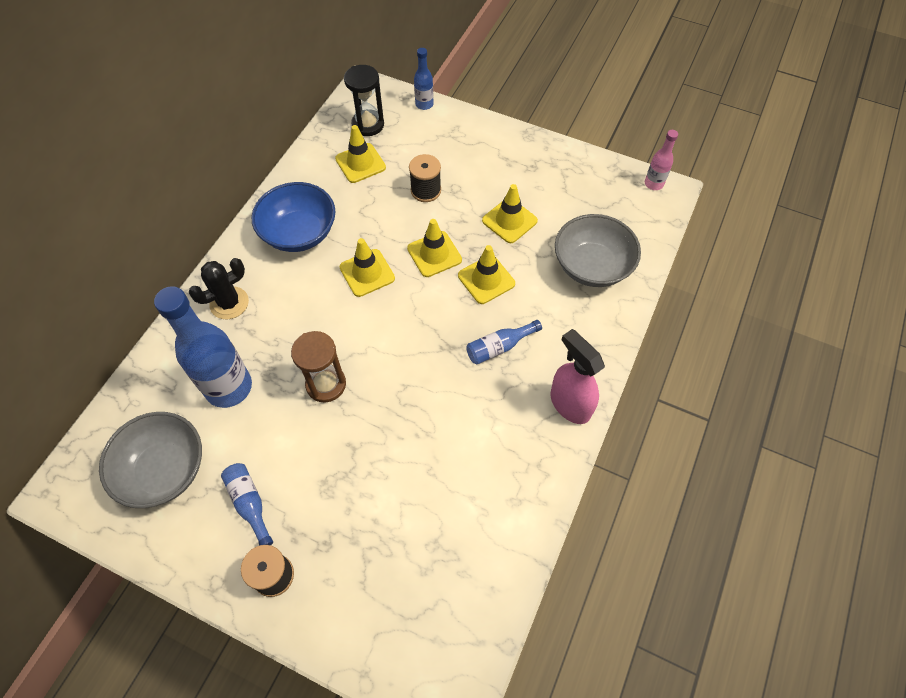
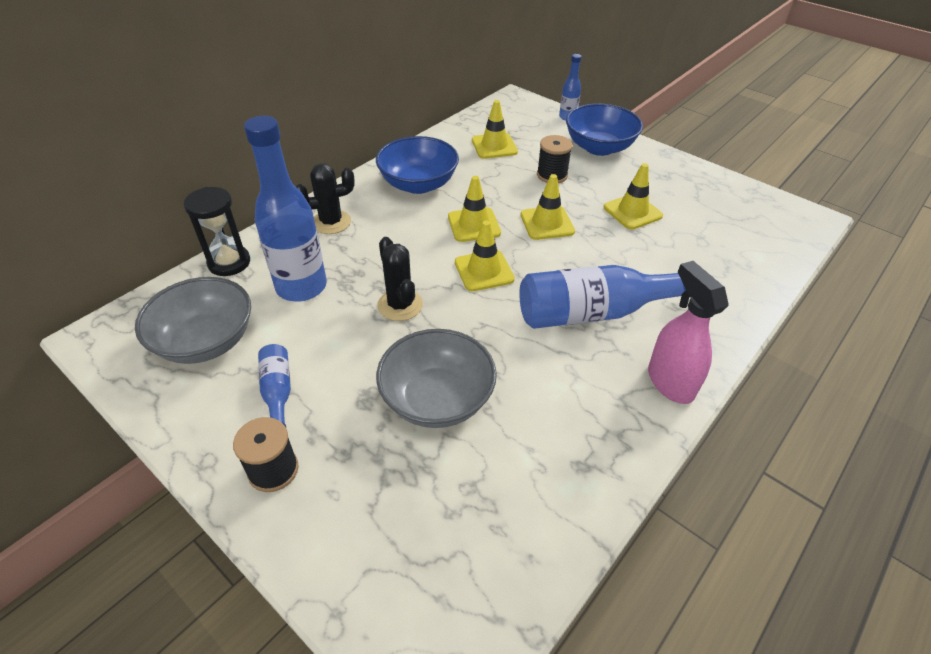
camera: 15 degrees right, 15 degrees down
brown hourglass [291,331,346,402] -> black cactus [377,237,423,321]
black hourglass [344,65,384,136] -> black hourglass moved to [183,187,250,276]
yellow traffic cone [458,245,515,304] -> yellow traffic cone moved to [455,220,515,291]
blue bottle [466,320,542,364] -> blue bottle [519,265,686,329], size x2.07
grey bowl [555,214,641,287] -> grey bowl moved to [376,329,497,428]
pink bottle [645,130,678,190] -> none
none -> blue bowl [566,104,643,156]

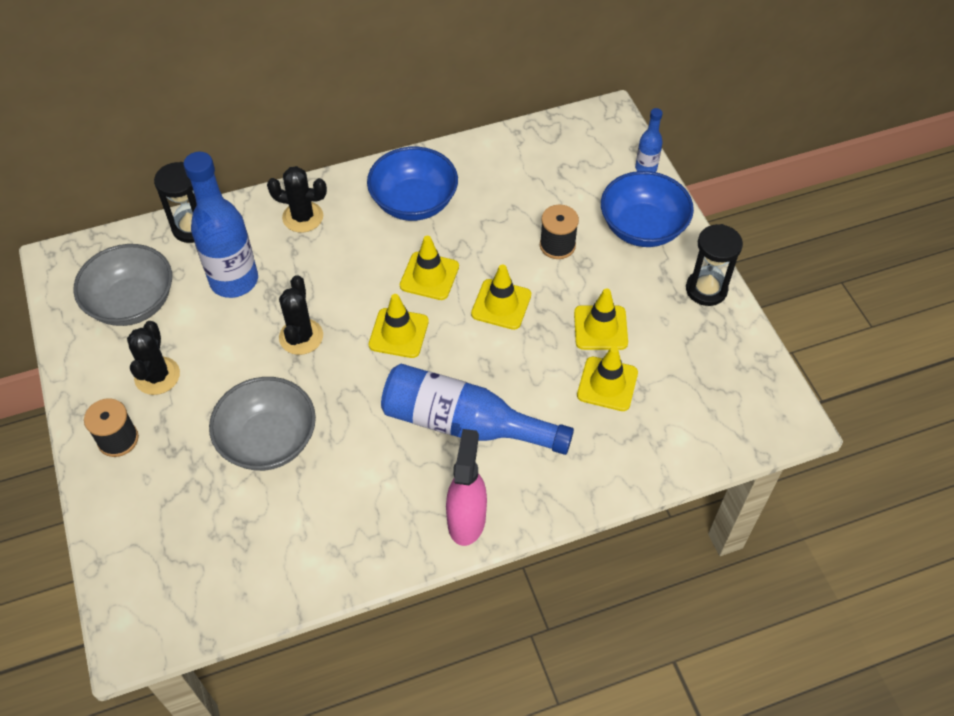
camera: 30 degrees right, 10 degrees up
blue bottle [258,344,291,427] -> black cactus [127,321,180,395]
yellow traffic cone [472,100,518,159] -> yellow traffic cone moved to [577,346,638,411]
none -> black hourglass [686,224,743,306]

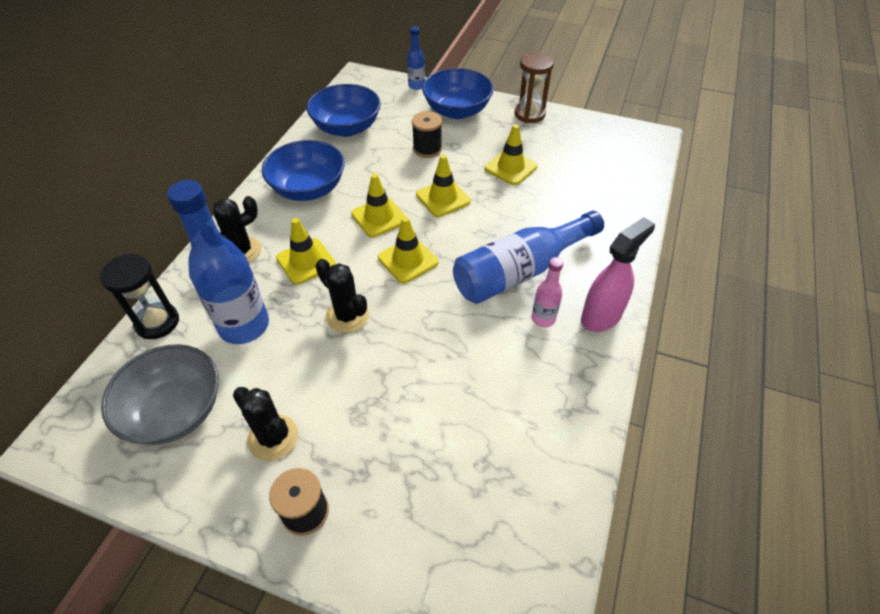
camera: 50 degrees left, 5 degrees down
grey bowl [209,377,316,471] -> none
pink spray bottle [446,429,487,546] -> pink spray bottle turned 90 degrees clockwise [581,217,655,332]
yellow traffic cone [577,346,638,411] -> yellow traffic cone moved to [276,218,336,285]
black hourglass [686,224,743,306] -> brown hourglass [514,52,554,123]
none -> blue bowl [306,84,381,137]
none -> pink bottle [532,257,563,327]

